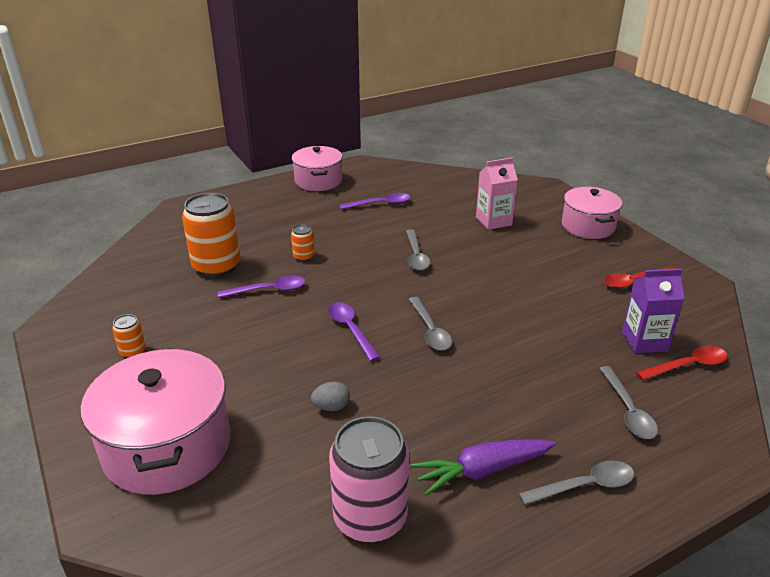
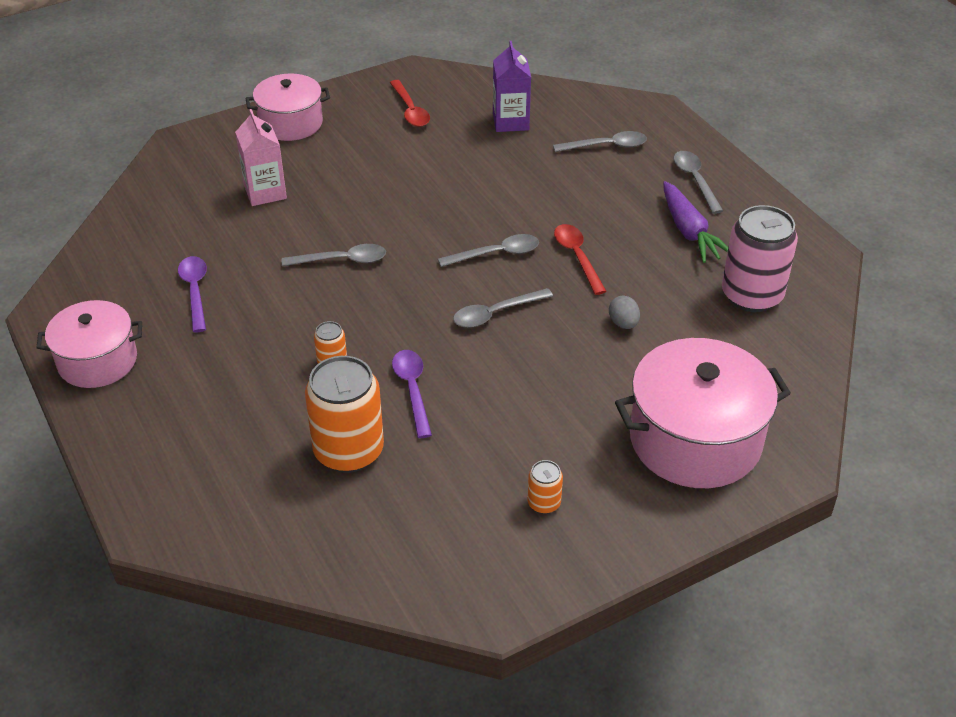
camera: 90 degrees left, 10 degrees up
purple spoon [328,302,380,361] -> grey spoon [453,288,553,328]
red spoon [636,346,728,381] -> red spoon moved to [554,224,607,295]

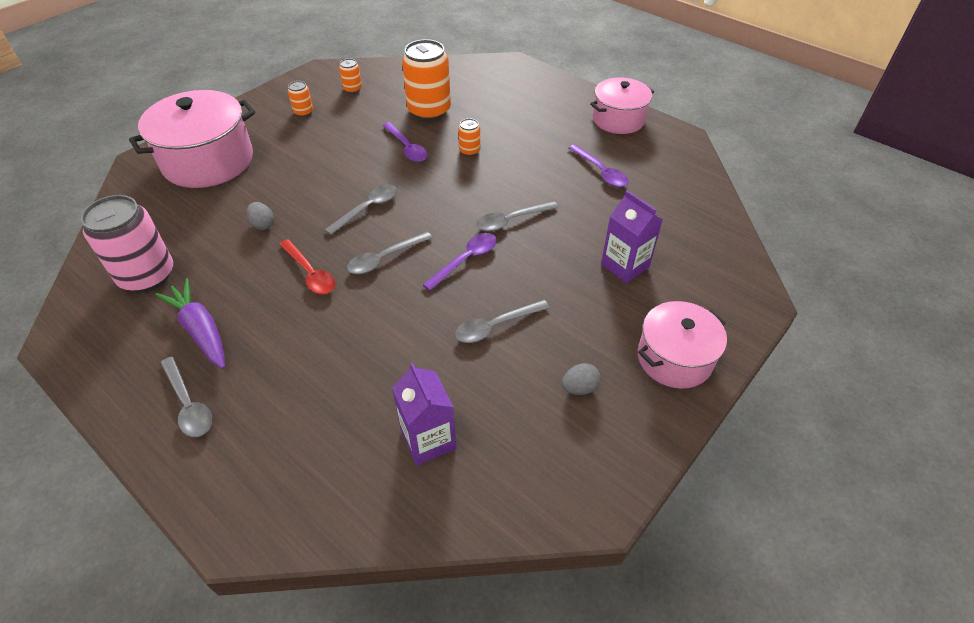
camera: 160 degrees right, 5 degrees up
pink carton [235,109,287,206] -> purple carton [601,190,663,283]
red spoon [390,80,430,127] -> none
grey spoon [553,131,647,152] -> grey spoon moved to [455,300,550,343]
none -> orange can [339,58,362,94]
none -> purple spoon [423,233,497,291]
none -> grey egg [562,363,601,395]

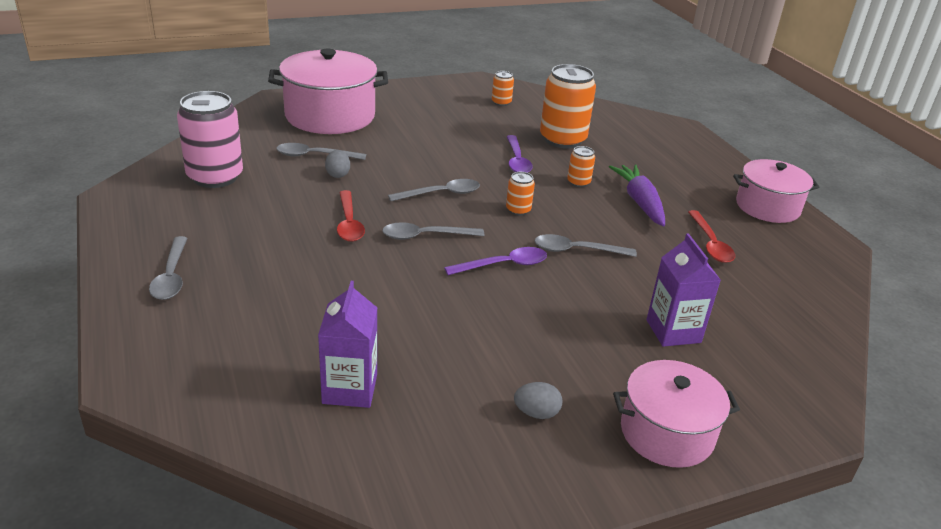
camera: 25 degrees right, 15 degrees down
purple carrot [155,278,225,369] -> purple carrot moved to [609,164,665,226]
orange can [288,81,313,117] -> orange can moved to [506,172,535,216]
grey spoon [455,300,550,343] -> grey spoon moved to [276,143,366,160]
purple spoon [569,144,629,187] -> red spoon [688,210,735,263]

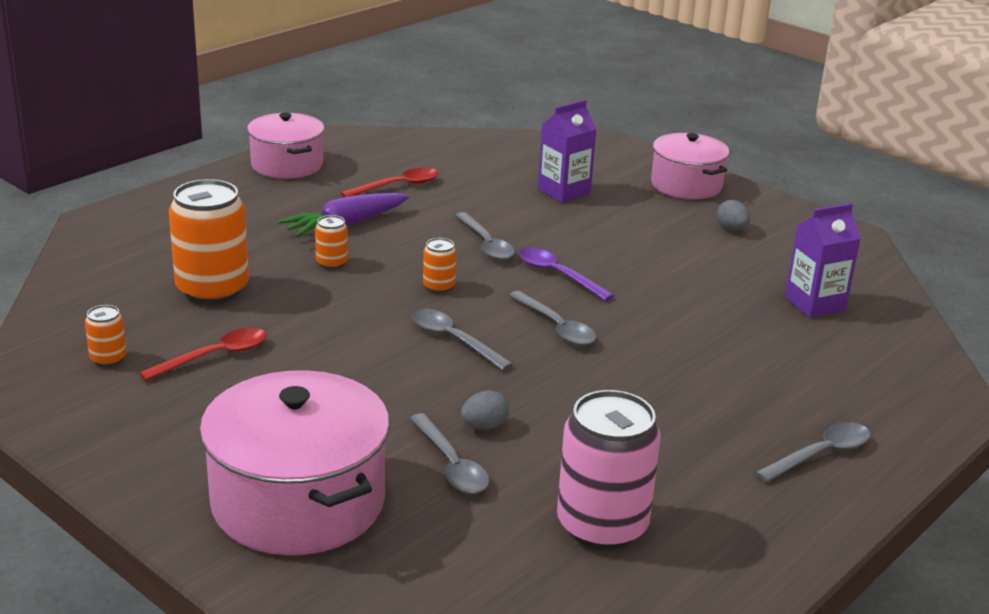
camera: 115 degrees left, 5 degrees down
red spoon [337,190,365,242] -> red spoon moved to [139,328,267,381]
purple spoon [506,135,533,173] -> none

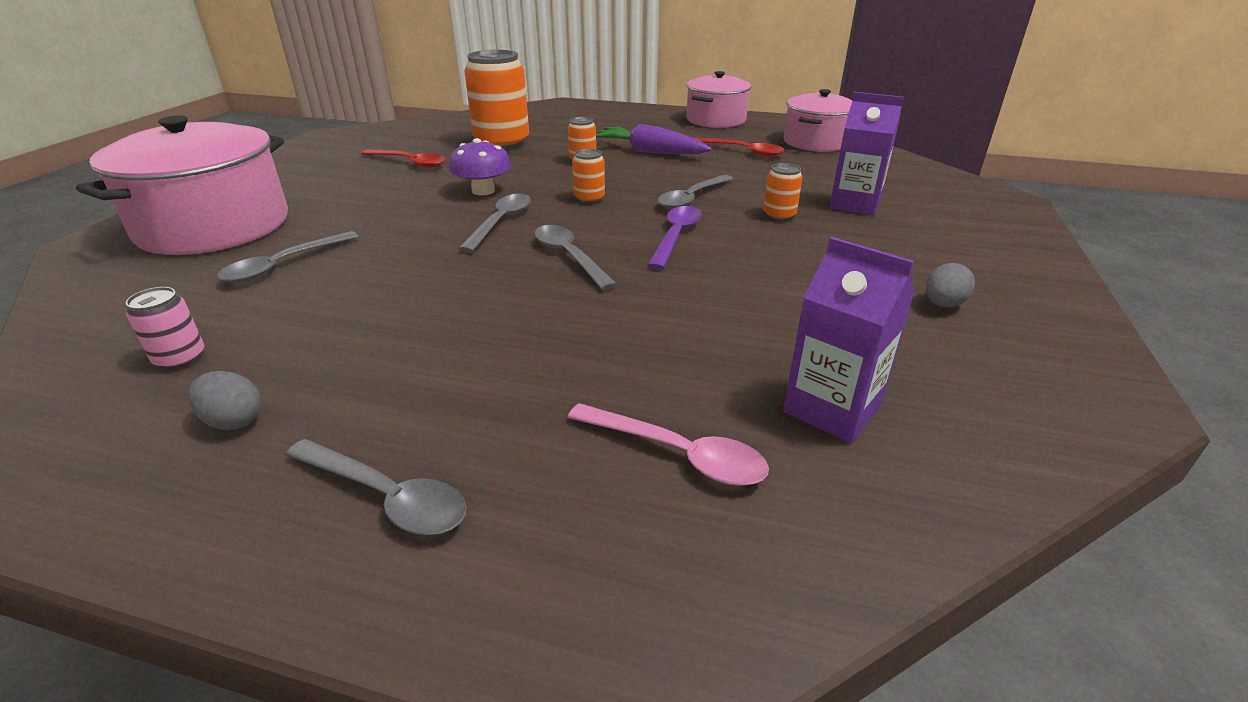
camera: 65 degrees right, 5 degrees up
orange can [85,305,127,367] -> orange can moved to [763,163,803,221]
grey egg [461,390,509,430] -> grey egg moved to [188,371,261,430]
grey spoon [509,291,596,346] -> grey spoon turned 120 degrees clockwise [534,225,617,290]
pink can [557,390,661,550] -> pink can [126,287,204,370], size x0.46
pink pot [651,133,729,199] -> pink pot moved to [784,89,852,152]
none -> purple mushroom [449,138,511,195]
none -> pink spoon [567,403,769,486]

